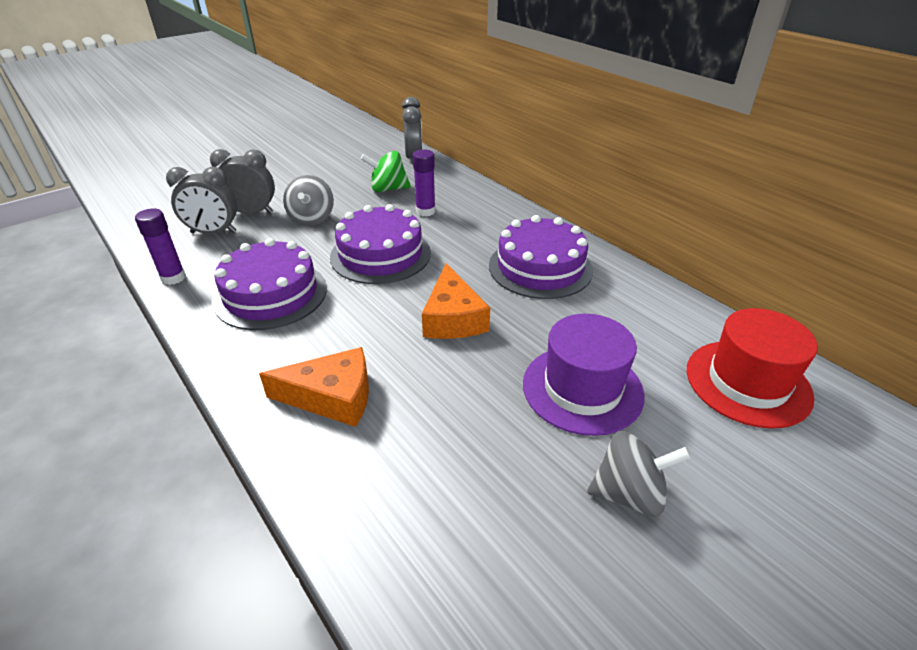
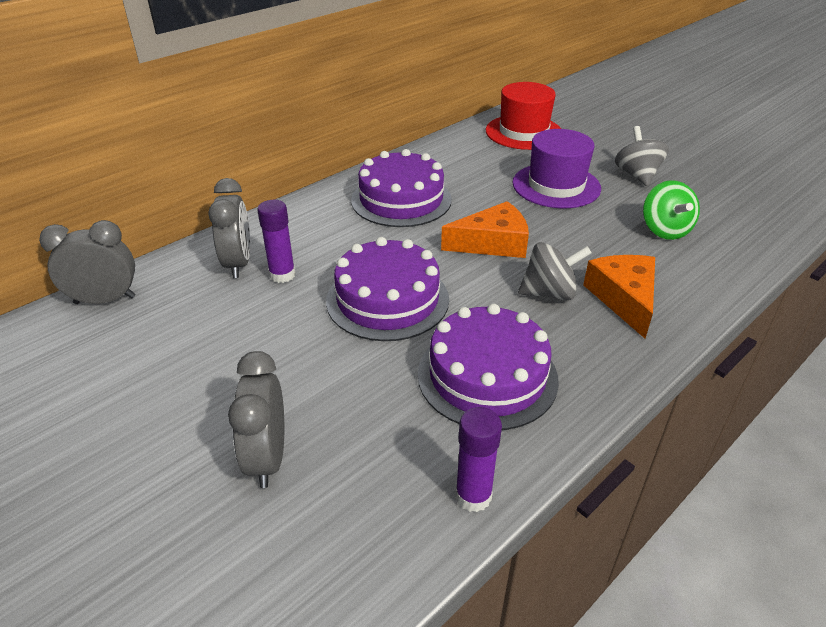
camera: 95 degrees left, 0 degrees up
grey clock [166,167,237,234] -> grey clock moved to [208,178,250,278]
grey spinning top [283,175,334,226] -> grey spinning top moved to [518,242,592,300]
green spinning top [361,151,411,192] -> green spinning top moved to [643,180,700,240]

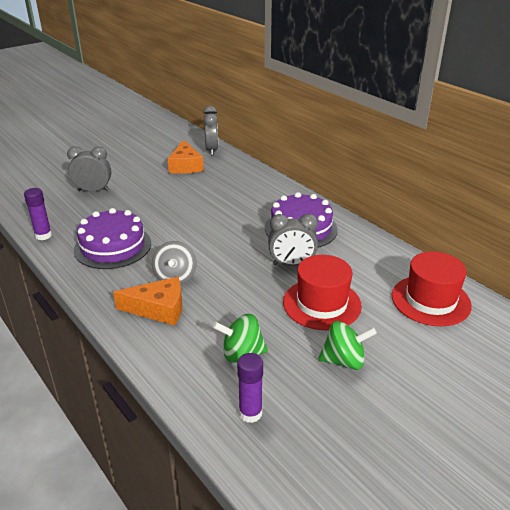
camera: 95 degrees right, 5 degrees down
grey clock [208,178,250,278] -> grey clock moved to [268,214,318,266]
purple glue stick [258,200,295,283] -> purple glue stick moved to [237,353,263,423]
purple cake [326,237,449,341] -> none
orange cheese [441,201,529,258] -> orange cheese moved to [168,140,204,174]
purple hat [512,129,601,208] -> red hat [283,255,362,330]
grey spinning top [615,126,669,186] -> green spinning top [318,321,377,370]

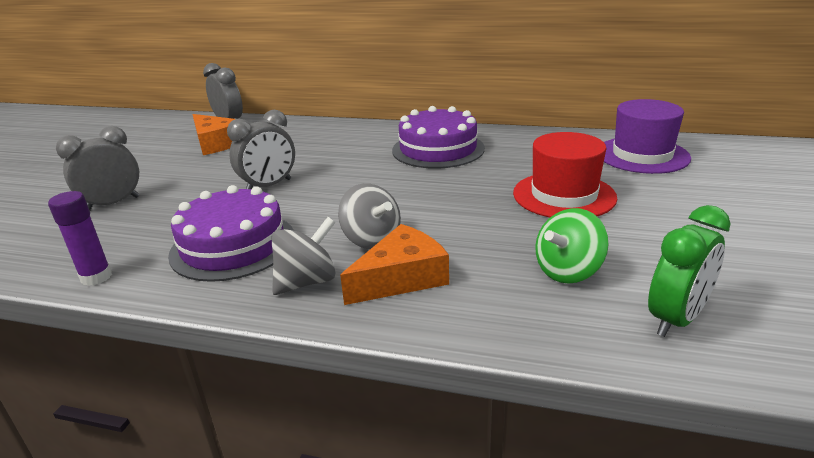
camera: 35 degrees left, 5 degrees down
purple glue stick [237,353,263,423] -> green clock [648,205,731,337]
grey clock [268,214,318,266] -> grey clock moved to [227,110,295,189]
green spinning top [318,321,377,370] -> none
red hat [392,251,472,326] -> purple hat [604,99,691,174]
none -> grey spinning top [272,217,336,295]

